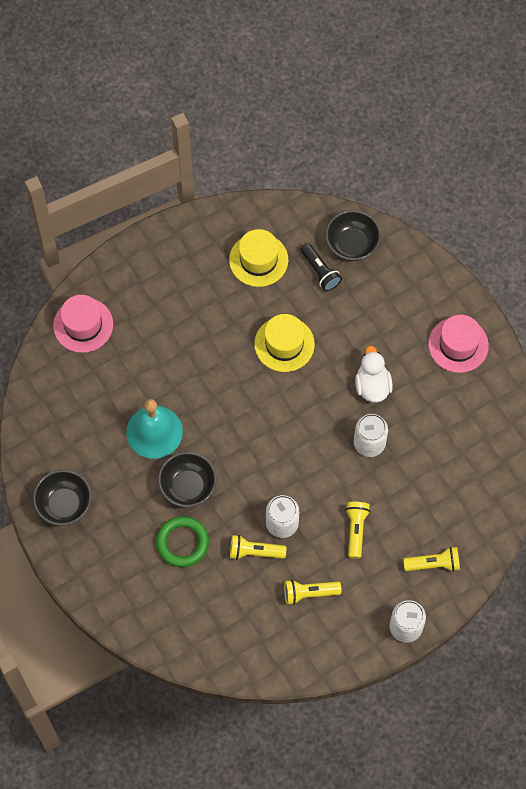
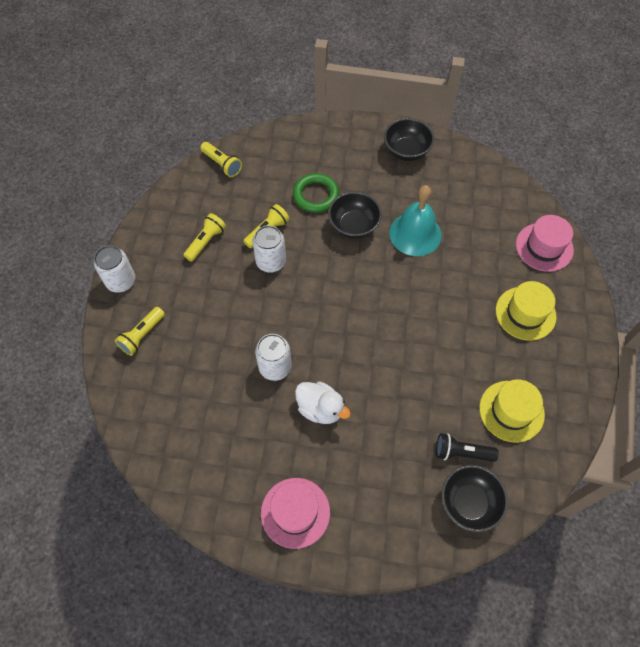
camera: 130 degrees right, 5 degrees down
yellow hat [254,314,315,372] -> yellow hat moved to [496,281,557,341]
yellow flashlight [345,502,370,559] -> yellow flashlight moved to [200,142,242,177]

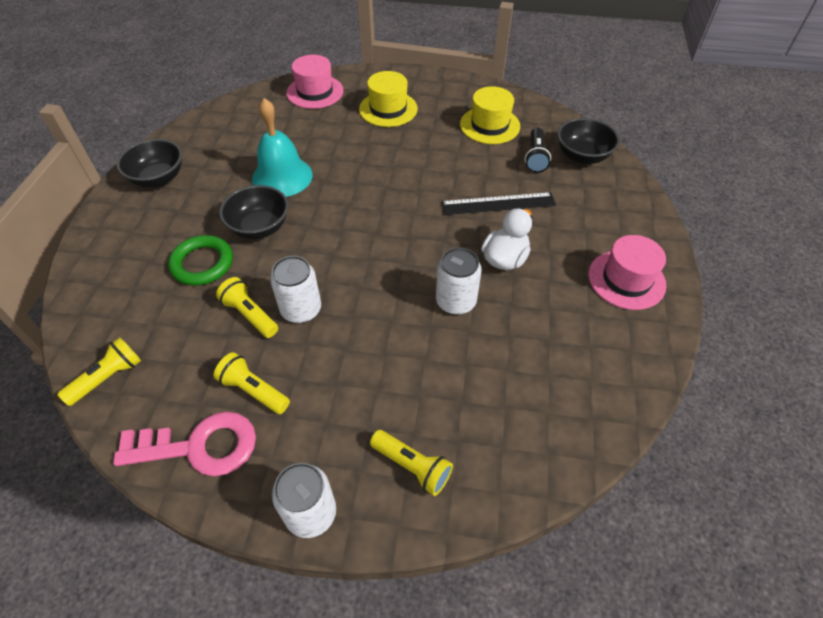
camera: 90 degrees left, 10 degrees down
none -> pink key [113,412,256,476]
none -> black ruler [441,192,556,215]

